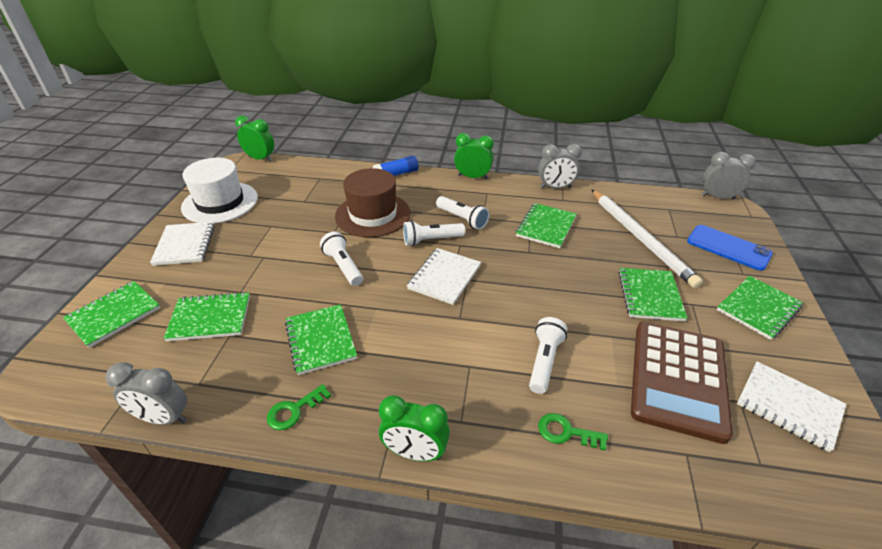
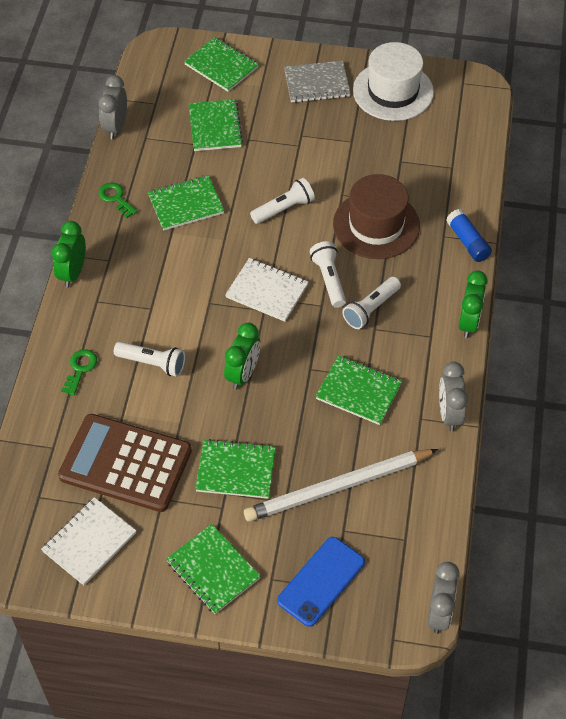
camera: 90 degrees right, 15 degrees up
white notebook [150,222,215,266] -> grey notebook [284,61,351,103]
green clock [235,115,274,162] -> green clock moved to [224,323,260,390]

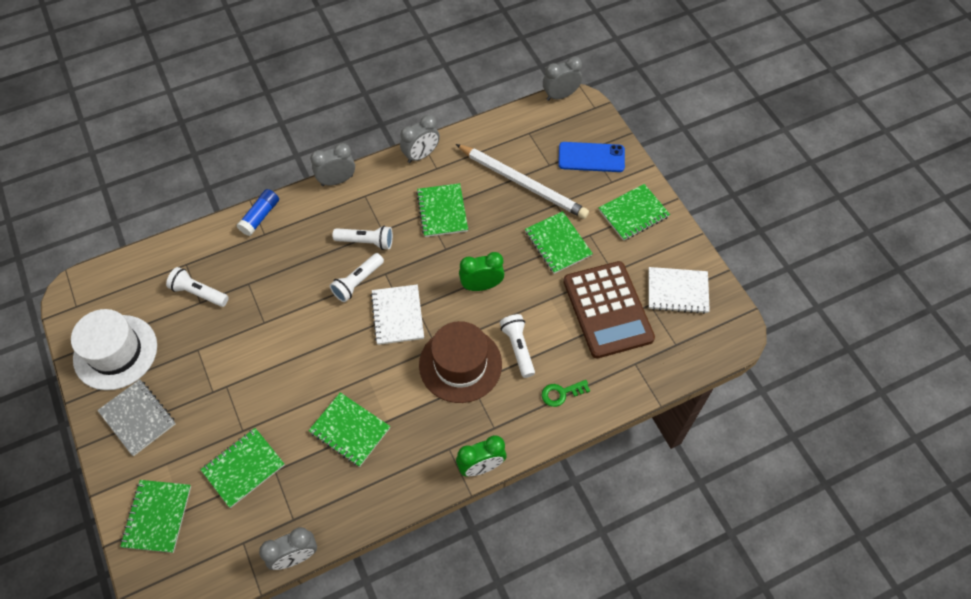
camera: 125 degrees left, 5 degrees up
green key [99,183,137,218] -> none
green notebook [166,524,261,614] -> green notebook turned 45 degrees clockwise [599,184,670,241]
white flashlight [250,178,315,224] -> white flashlight moved to [166,267,229,307]
brown hat [333,174,420,259] -> brown hat moved to [419,321,502,403]
green clock [459,270,488,338] -> grey clock [310,143,355,186]

